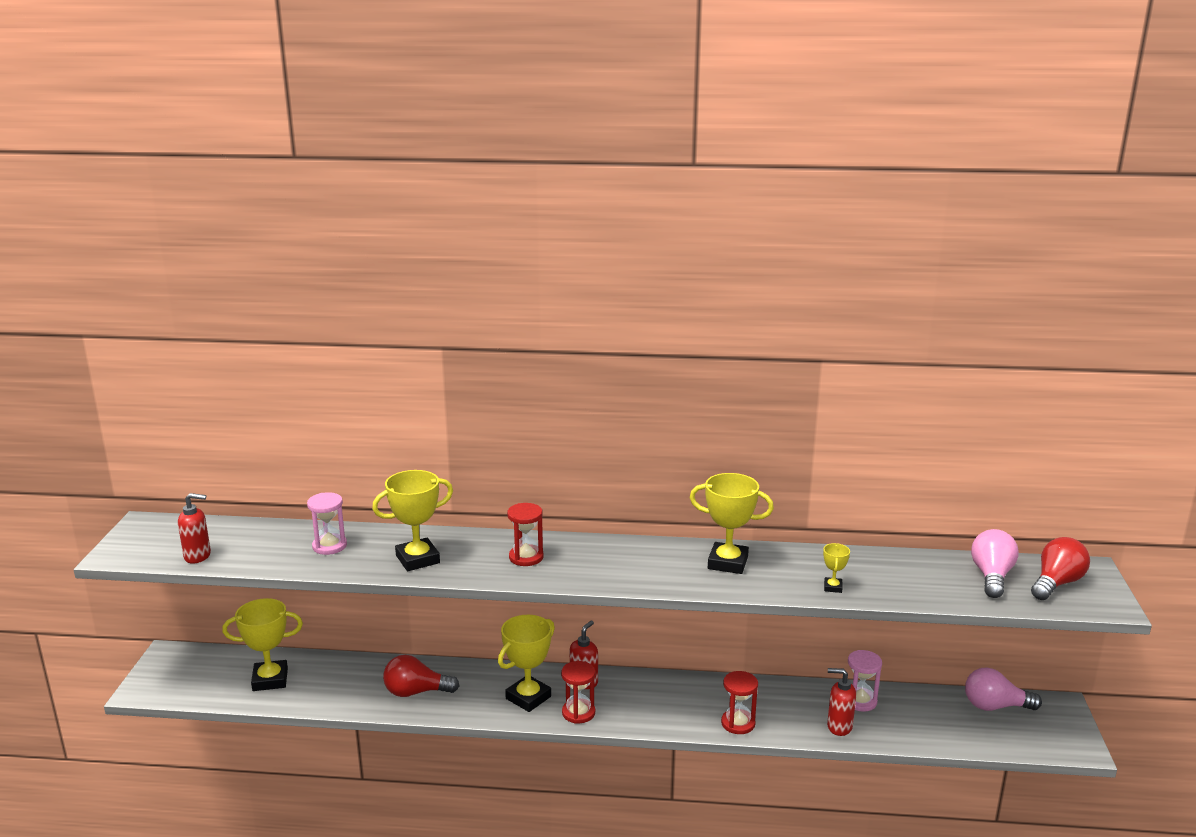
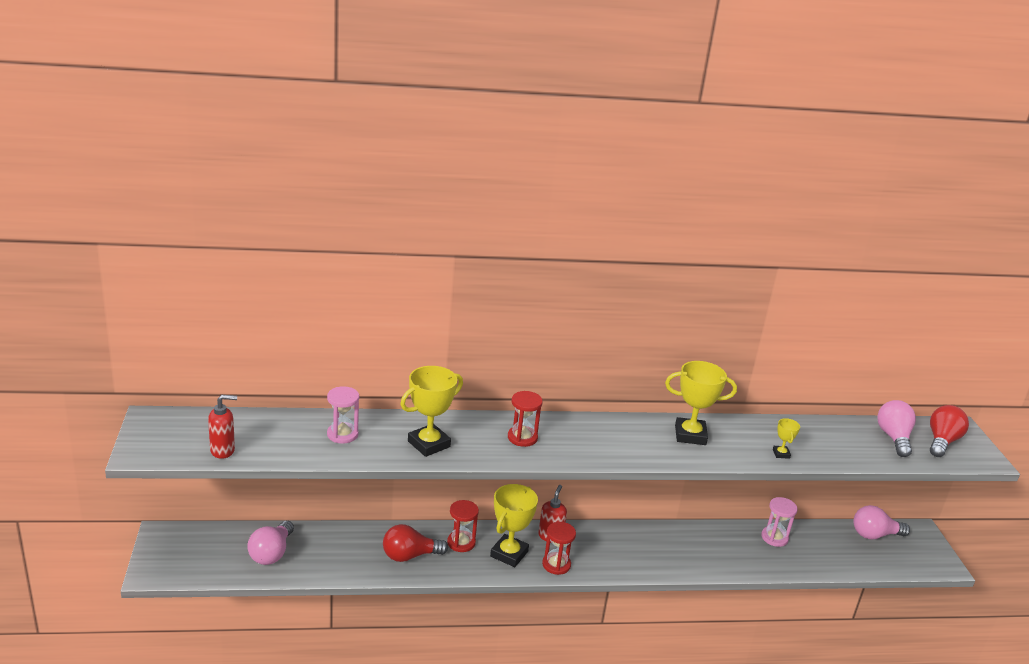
camera: 15 degrees left, 5 degrees up
yellow trophy [222,598,303,691] -> pink light bulb [247,521,294,565]
red hourglass [721,671,758,734] -> red hourglass moved to [447,500,479,552]
red soap dispenser [827,668,856,736] -> none

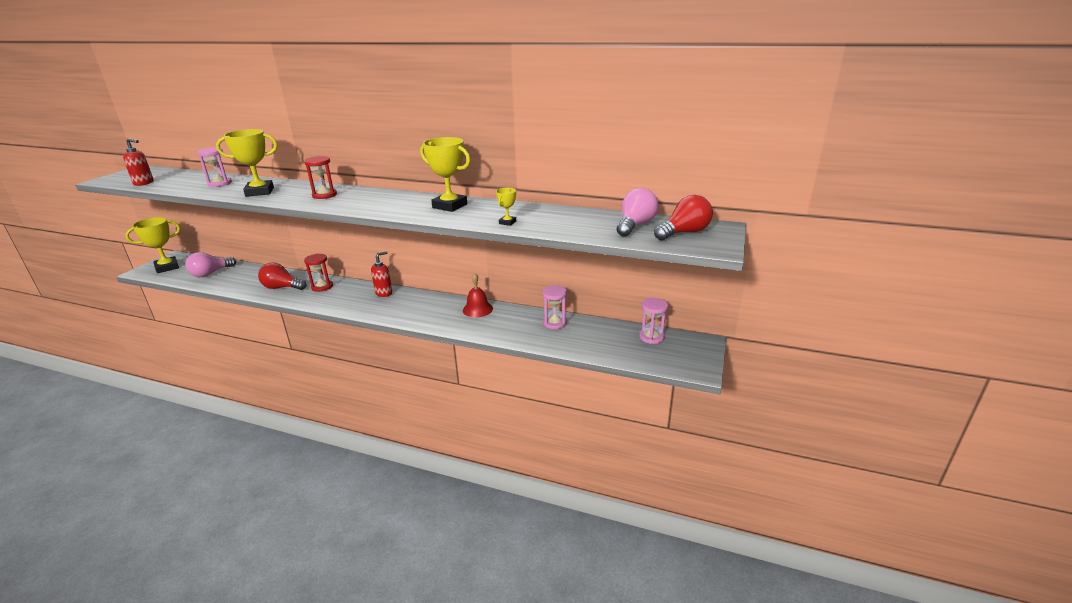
camera: 30 degrees right, 0 degrees up
yellow trophy [490,484,538,567] -> yellow trophy moved to [125,217,180,273]
red hourglass [542,522,576,575] -> none
pink light bulb [853,505,910,540] -> pink hourglass [639,298,668,344]
none -> red bell [463,273,493,317]

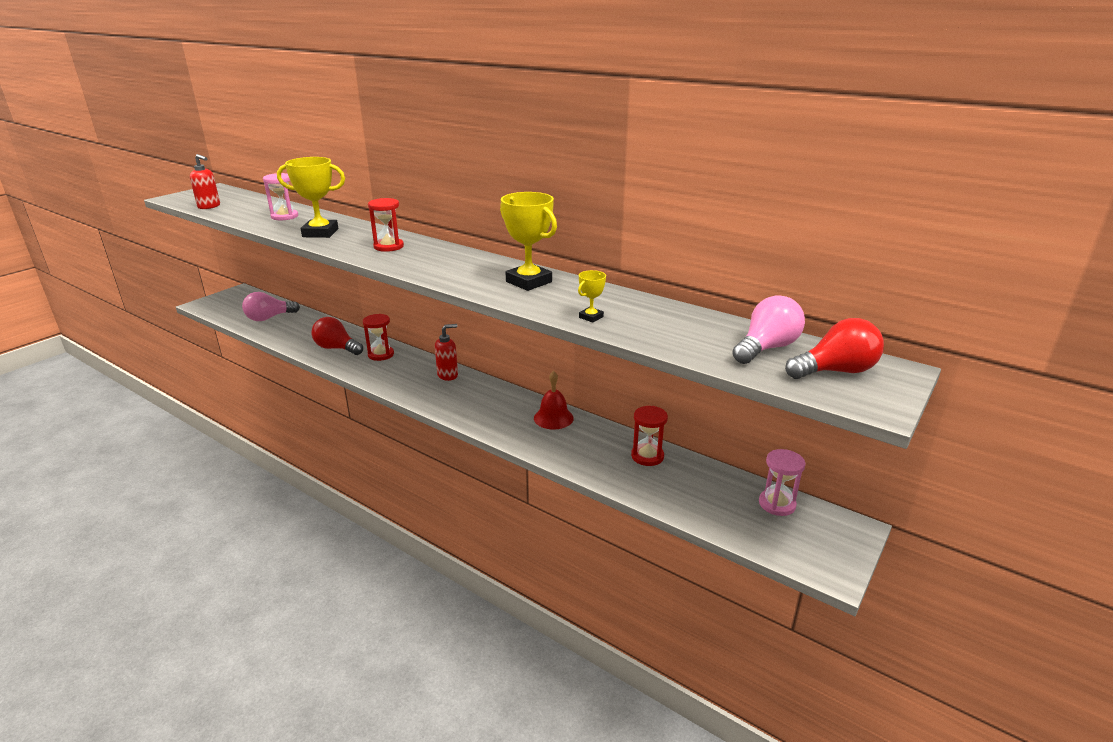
camera: 15 degrees right, 0 degrees up
yellow trophy [125,217,180,273] -> none
pink hourglass [542,285,567,329] -> red hourglass [631,406,668,466]

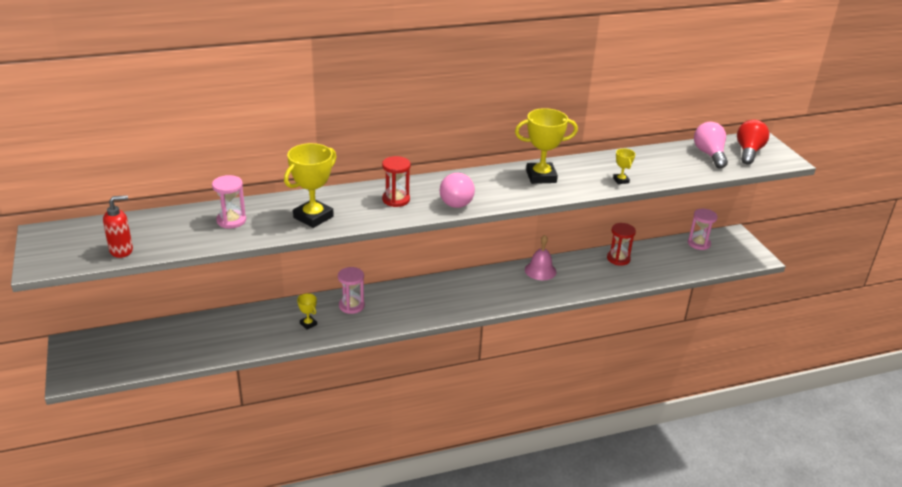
camera: 55 degrees left, 5 degrees up
pink light bulb [242,292,300,321] -> pink light bulb moved to [440,172,475,208]
red light bulb [311,317,363,355] -> yellow trophy [297,293,317,330]
red hourglass [363,314,394,361] -> pink hourglass [338,267,365,314]
red soap dispenser [435,324,458,381] -> none
red bell [534,371,574,429] -> pink bell [525,235,557,280]

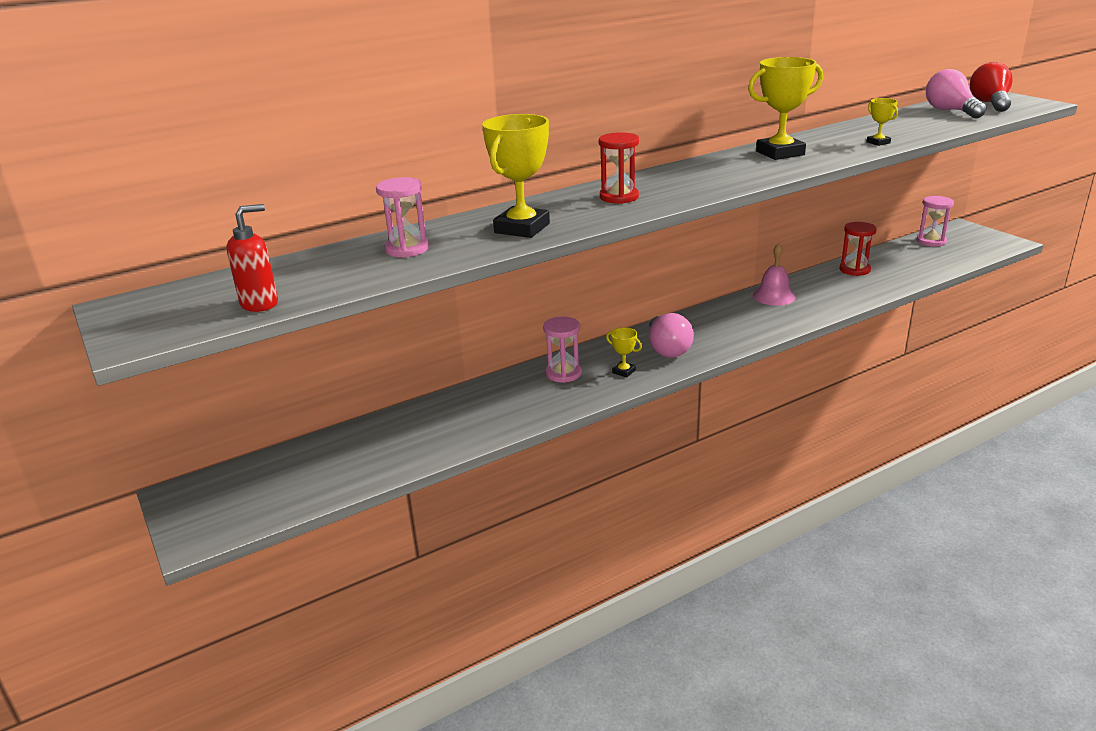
camera: 10 degrees left, 5 degrees down
yellow trophy [297,293,317,330] -> yellow trophy moved to [606,327,642,378]
pink light bulb [440,172,475,208] -> pink light bulb moved to [649,313,694,358]

